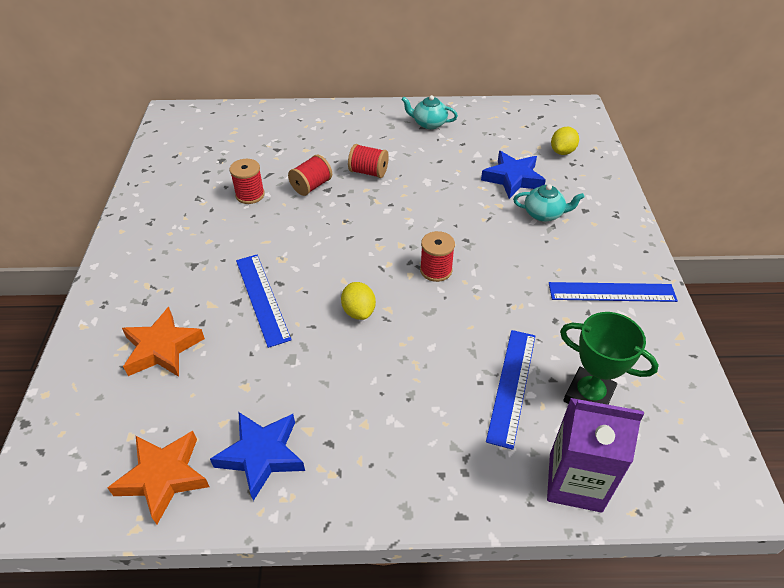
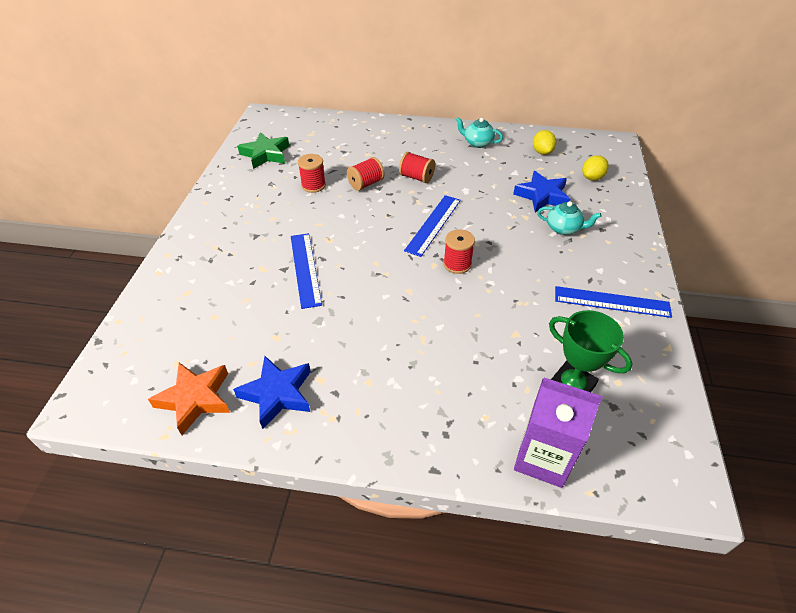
camera: 10 degrees right, 0 degrees up
orange star [122,307,205,377] -> none
yellow lemon [341,282,376,320] -> yellow lemon moved to [533,130,556,155]
blue ruler [486,330,535,450] -> blue ruler moved to [404,195,461,257]
none -> green star [238,132,289,169]

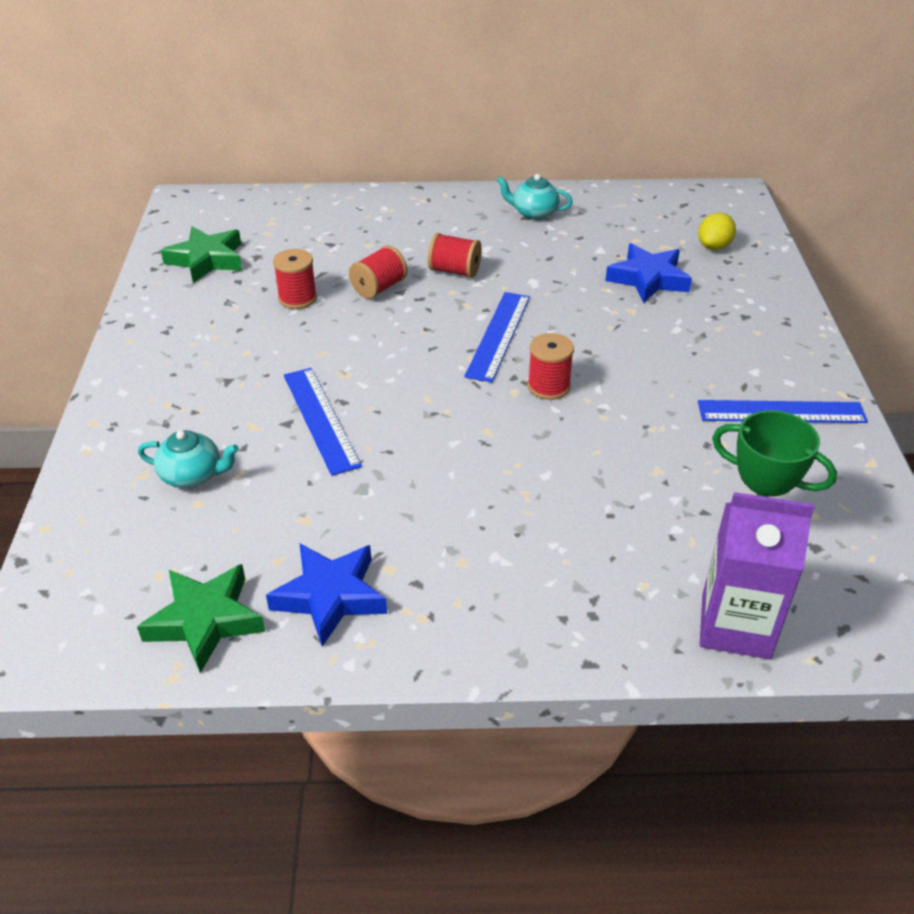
camera: 10 degrees left, 5 degrees down
orange star [148,363,230,435] -> green star [137,564,265,673]
yellow lemon [533,130,556,155] -> none
turquoise teapot [537,201,602,235] -> turquoise teapot moved to [138,430,239,488]

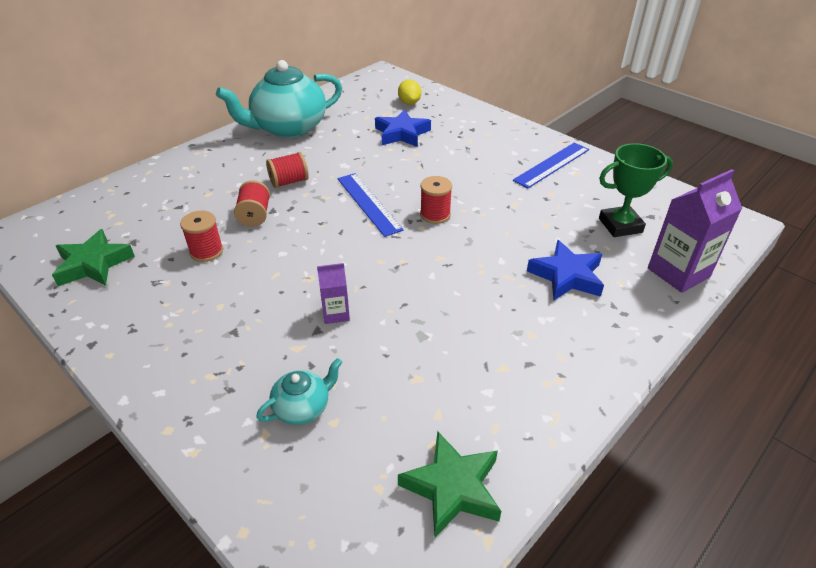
camera: 45 degrees left, 0 degrees up
blue star [266,543,387,647] -> blue star moved to [527,240,604,301]
blue ruler [284,368,362,476] -> purple carton [317,263,350,324]
turquoise teapot [497,174,573,220] -> turquoise teapot [216,60,342,138], size x2.19

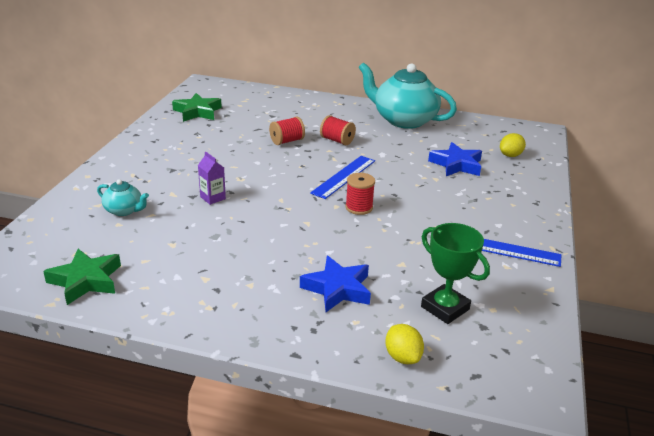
camera: 60 degrees right, 10 degrees down
red spool [180,211,223,262] -> none
purple carton [648,169,742,293] -> yellow lemon [385,324,424,364]

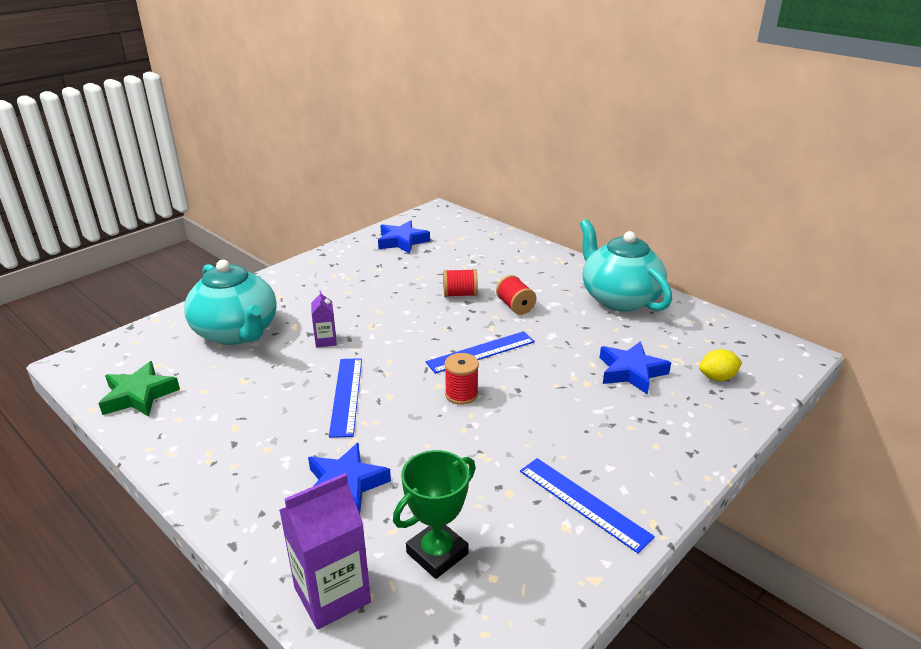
camera: 30 degrees right, 0 degrees up
turquoise teapot [97,179,149,216] -> turquoise teapot [184,260,277,345], size x2.19
green star [172,93,222,122] -> blue star [378,220,430,254]
yellow lemon [385,324,424,364] -> purple carton [279,473,371,630]
green trophy [421,223,490,324] -> green trophy turned 60 degrees clockwise [393,450,476,579]
none -> blue ruler [329,358,362,438]

